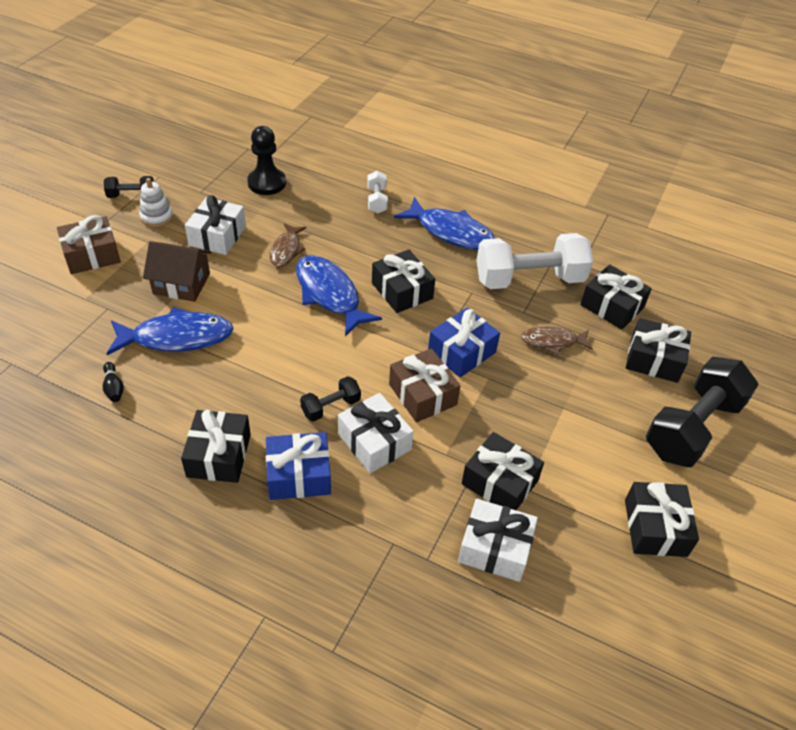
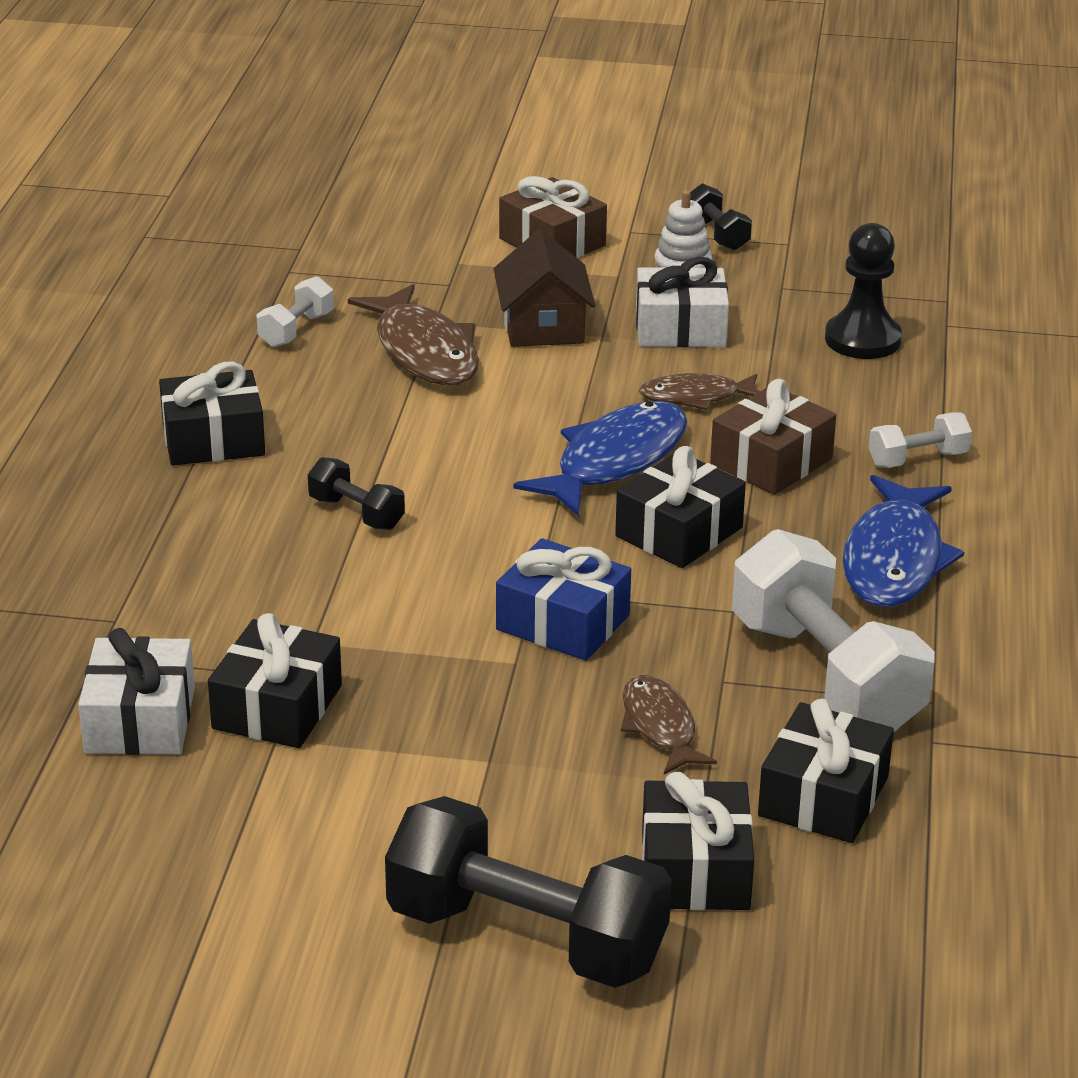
camera: 75 degrees right, 15 degrees down
black bowling pin [103,362,124,402] -> white dumbbell [257,276,334,347]
blue fish [106,307,234,355] -> brown fish [348,284,479,386]
blue gift [266,432,331,500] -> none
white gift [338,393,414,473] -> none
brown gift [389,348,460,422] -> brown gift moved to [710,379,836,495]
black gift [625,482,699,557] -> none

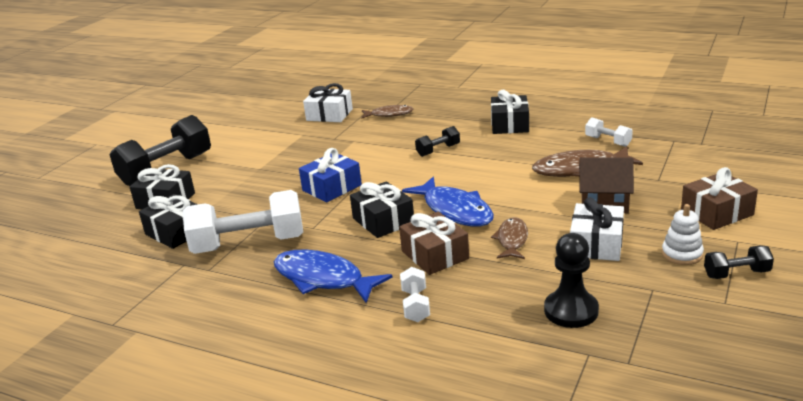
camera: 110 degrees right, 5 degrees down
black gift [208,613,342,748] -> none
brown fish [621,675,717,775] -> brown fish moved to [361,105,413,119]

